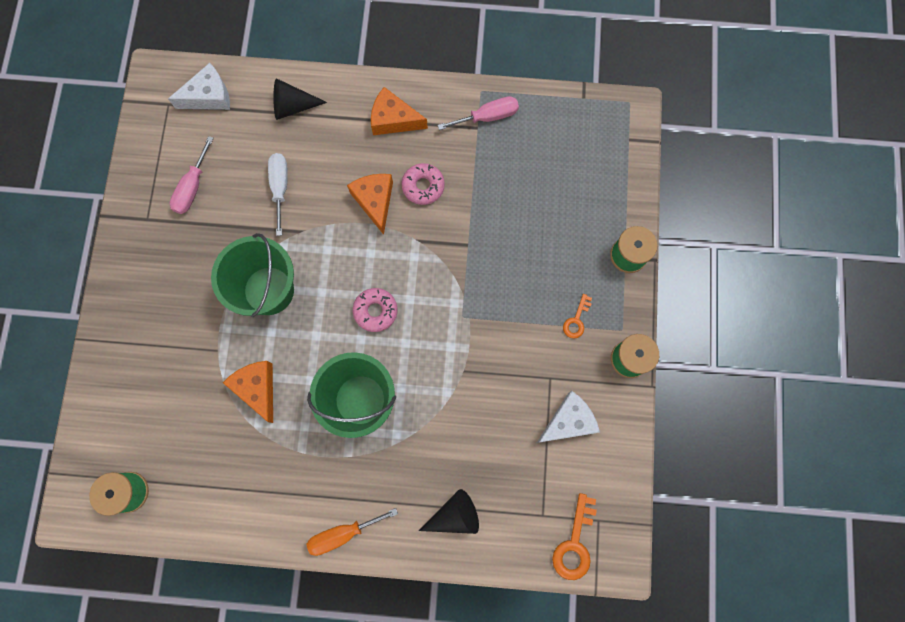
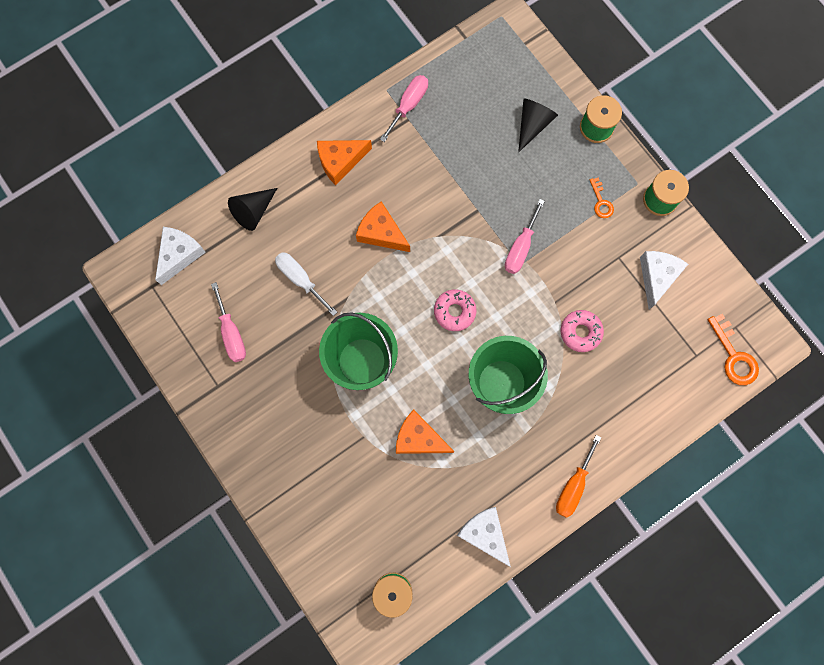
camera: 40 degrees left, 0 degrees up
pink donut [402,163,445,205] -> pink donut moved to [561,310,604,352]
black cone [419,489,479,534] -> black cone moved to [518,98,558,152]
none -> white cheese [457,507,511,567]
none -> pink screwdriver [505,199,545,274]

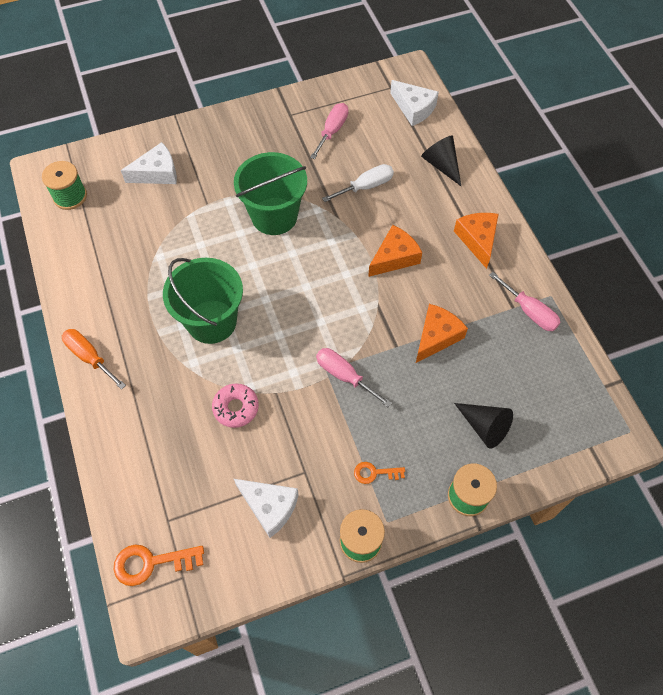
camera: 105 degrees right, 15 degrees down
pink screwdriver [211,282,246,362] -> pink screwdriver turned 120 degrees clockwise [310,103,348,159]
orange cheese [396,409,454,454] -> orange cheese moved to [416,304,468,363]
pink donut [434,289,476,331] -> none
white cheese [457,507,511,567] -> white cheese moved to [121,142,177,184]

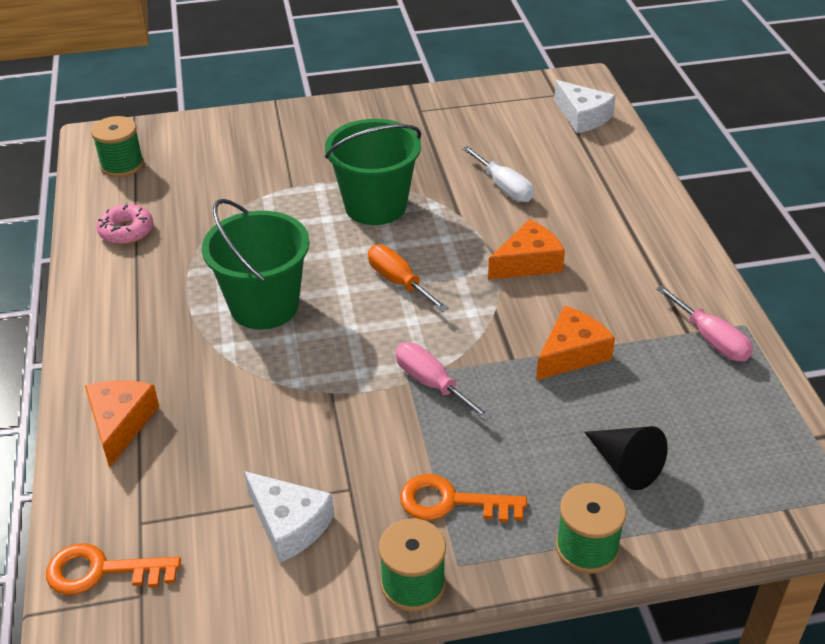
camera: 10 degrees right, 20 degrees down
orange screwdriver [62,329,126,390] -> orange screwdriver moved to [368,245,449,312]
white cheese [121,142,177,184] -> none
pink donut [212,383,259,428] -> pink donut moved to [97,204,153,245]
pink screwdriver [310,103,348,159] -> none
white screwdriver [322,164,394,202] -> white screwdriver turned 75 degrees clockwise [462,146,534,202]
orange key [354,462,405,484] -> orange key [400,474,527,522], size x1.66
black cone [421,135,461,186] -> none
orange cheese [454,213,499,269] -> orange cheese moved to [85,380,159,468]

